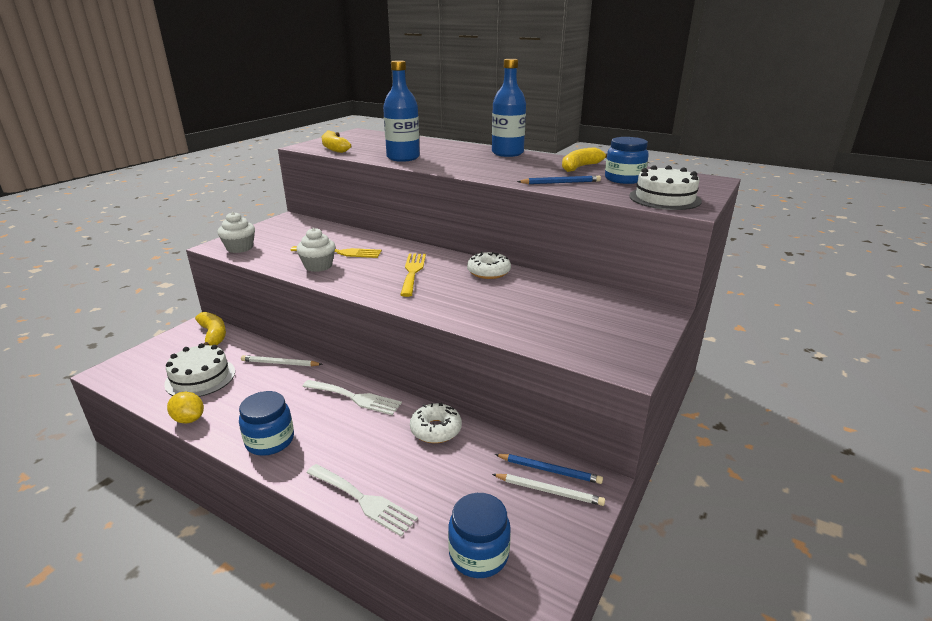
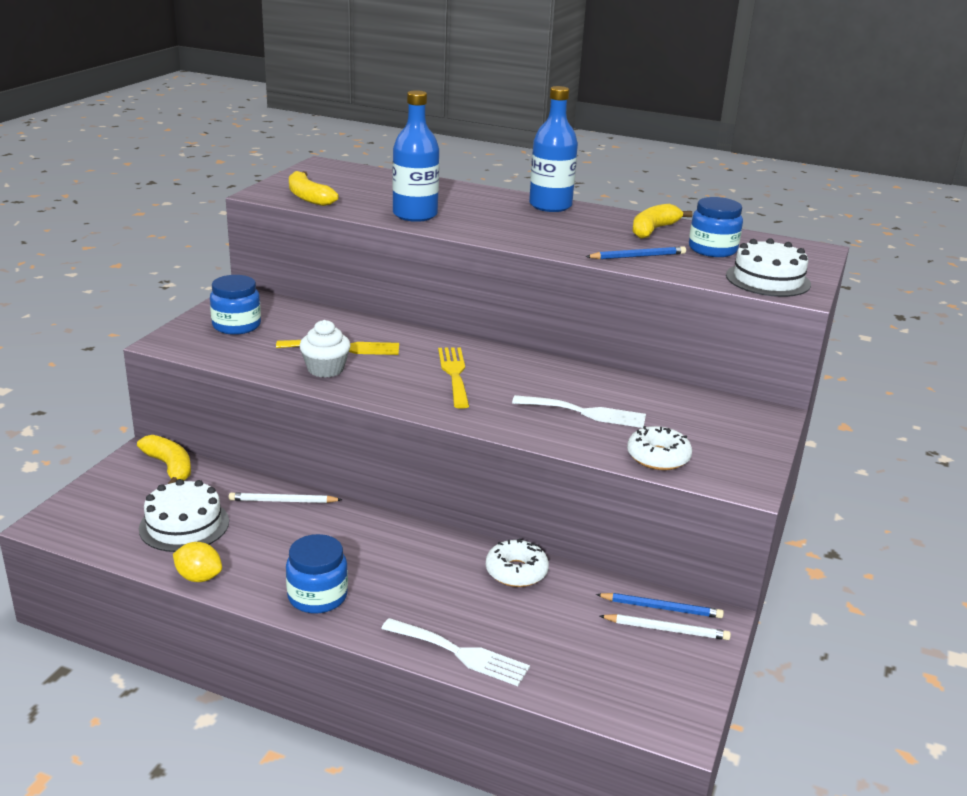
camera: 10 degrees left, 0 degrees up
white cupcake [217,212,255,253] -> none
white fork [302,380,402,415] -> white fork moved to [512,395,646,428]
blue jar [448,493,511,578] -> blue jar moved to [210,275,261,335]
white donut [467,252,511,279] -> white donut moved to [627,426,692,470]

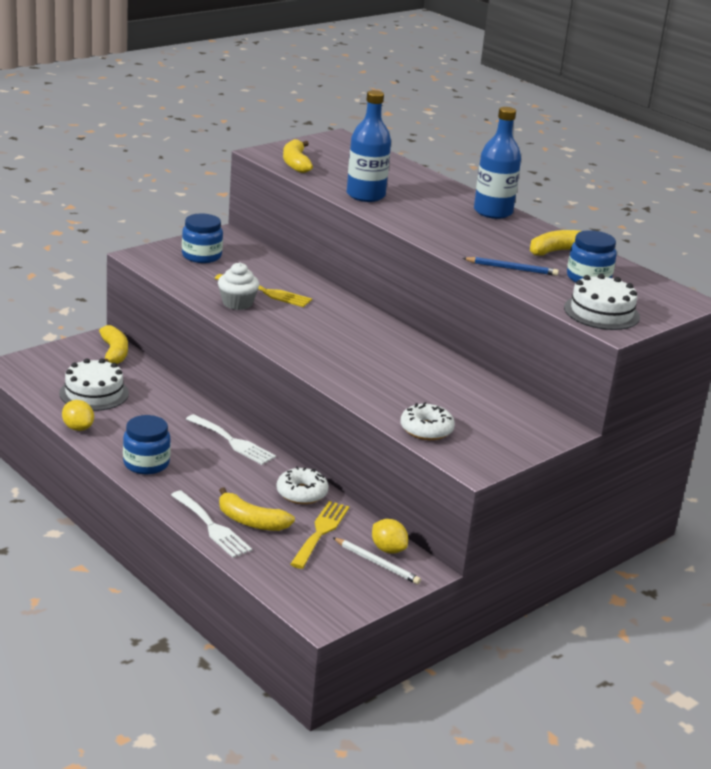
camera: 25 degrees right, 0 degrees up
white pencil [229,493,343,503] -> none
yellow fork [438,347,469,409] -> yellow fork moved to [290,501,350,569]
white fork [512,395,646,428] -> white fork moved to [186,414,276,465]
blue pencil [596,593,724,618] -> yellow lemon [372,519,408,554]
none -> yellow banana [219,487,295,531]

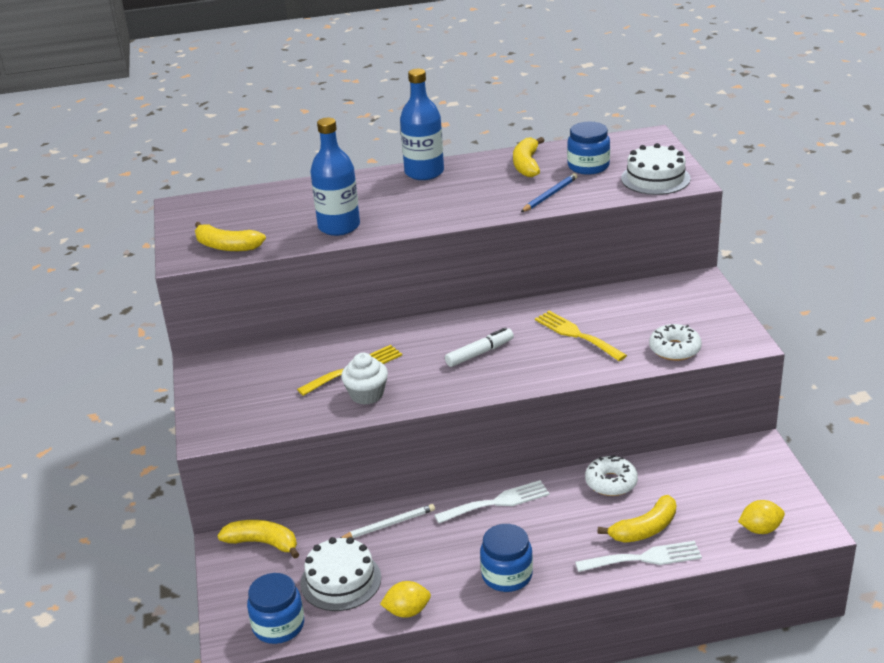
camera: 55 degrees left, 5 degrees up
blue jar [182,214,223,263] -> blue jar moved to [247,573,304,644]
yellow fork [290,501,350,569] -> yellow fork moved to [535,311,627,361]
white pencil [333,538,421,584] -> white pencil moved to [340,504,435,538]
yellow lemon [372,519,408,554] -> yellow lemon moved to [738,500,785,534]
none -> white marker [445,327,514,367]

